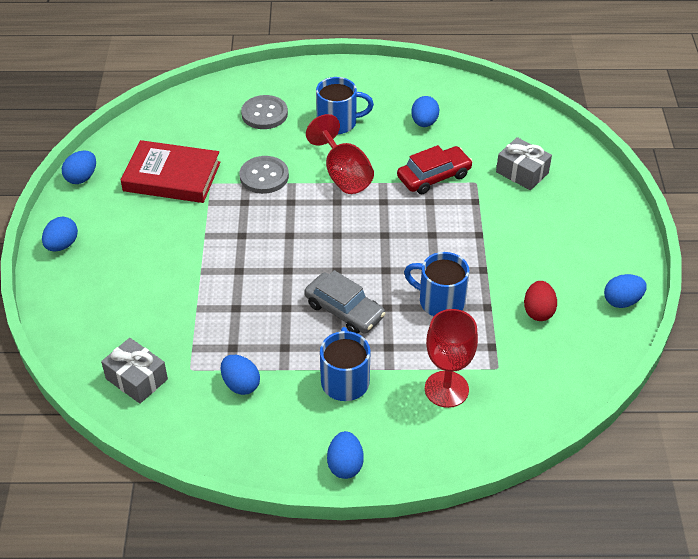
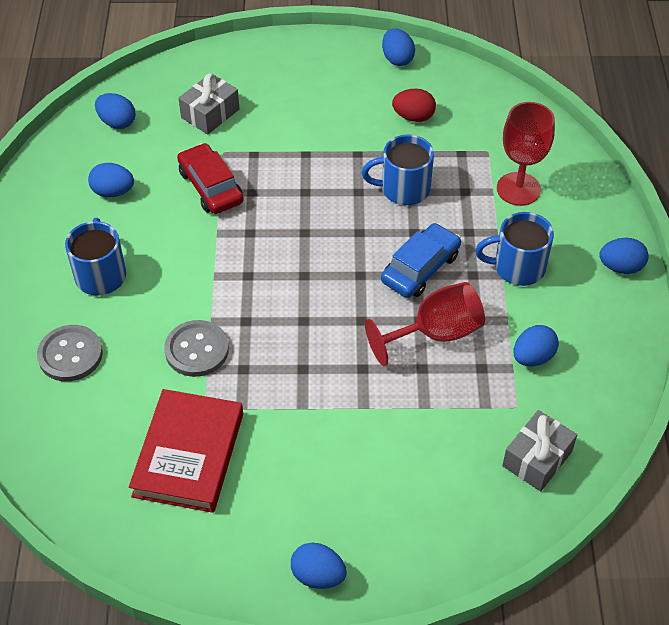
camera: 90 degrees left, 5 degrees up
blue egg [62,150,96,184] -> blue egg moved to [95,93,136,129]
grey car [304,270,386,334] -> blue car [381,223,461,298]
red goblet [306,114,374,194] -> red goblet moved to [365,282,485,366]
blue mug [404,252,469,316] -> blue mug turned 60 degrees clockwise [362,135,434,205]

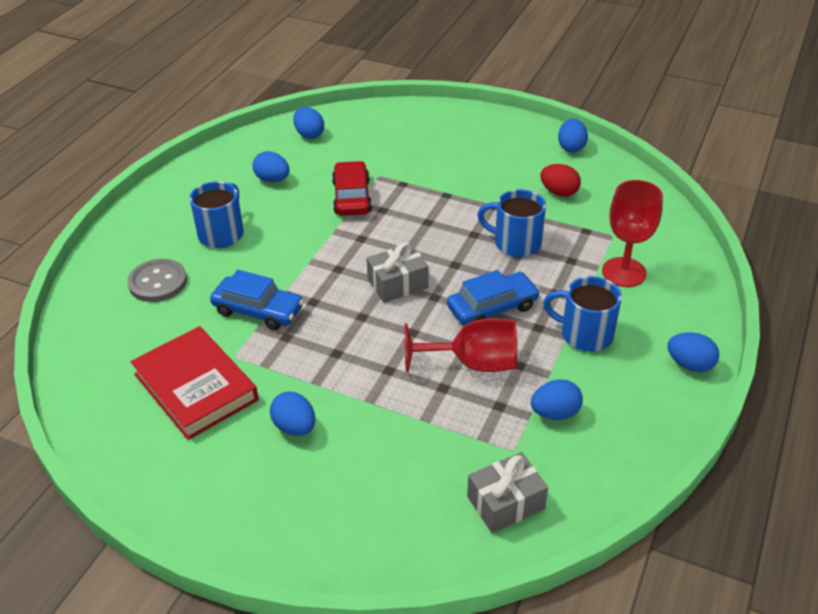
camera: 25 degrees right, 10 degrees down
red book [129,389,243,513] -> red book turned 75 degrees counterclockwise [131,326,259,440]
grey button [164,320,229,377] -> blue car [210,270,304,330]
grey gift [178,73,240,134] -> grey gift moved to [366,242,429,303]
blue egg [291,543,347,589] -> blue egg moved to [270,392,315,436]

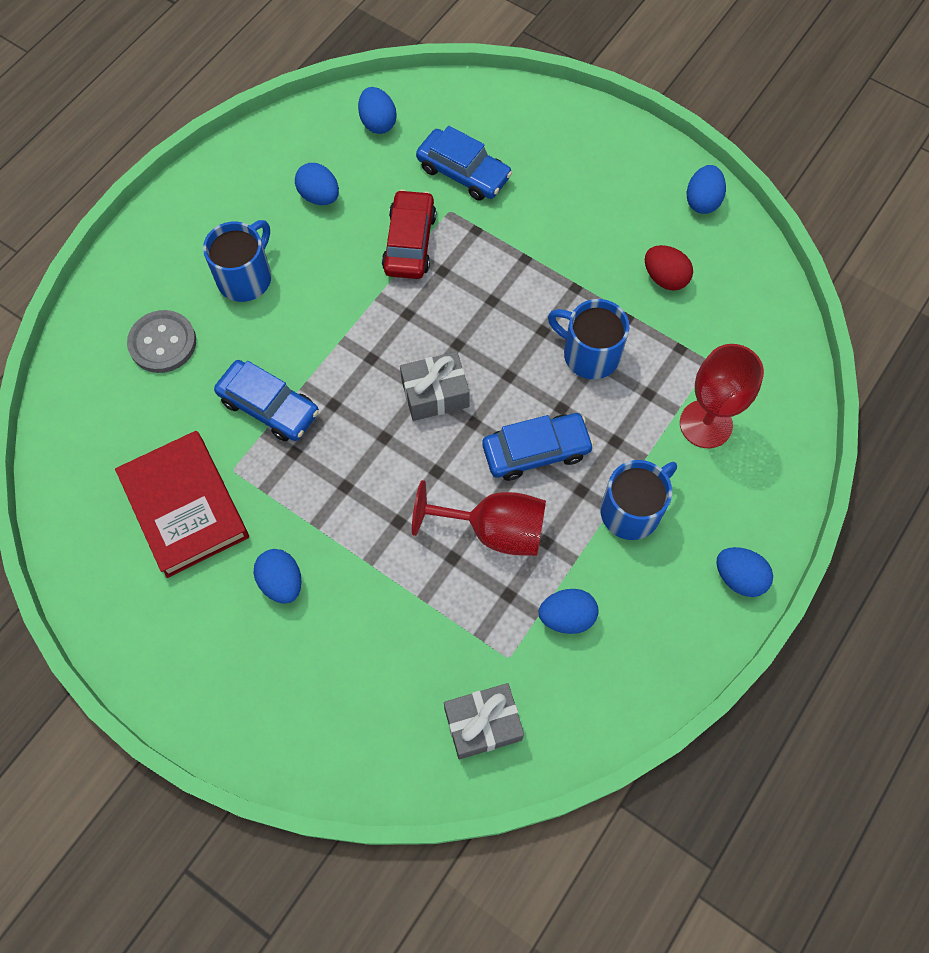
camera: 10 degrees right, 25 degrees up
blue mug [543,276,622,352] -> blue mug turned 105 degrees clockwise [601,460,677,540]
none -> blue car [416,126,512,201]

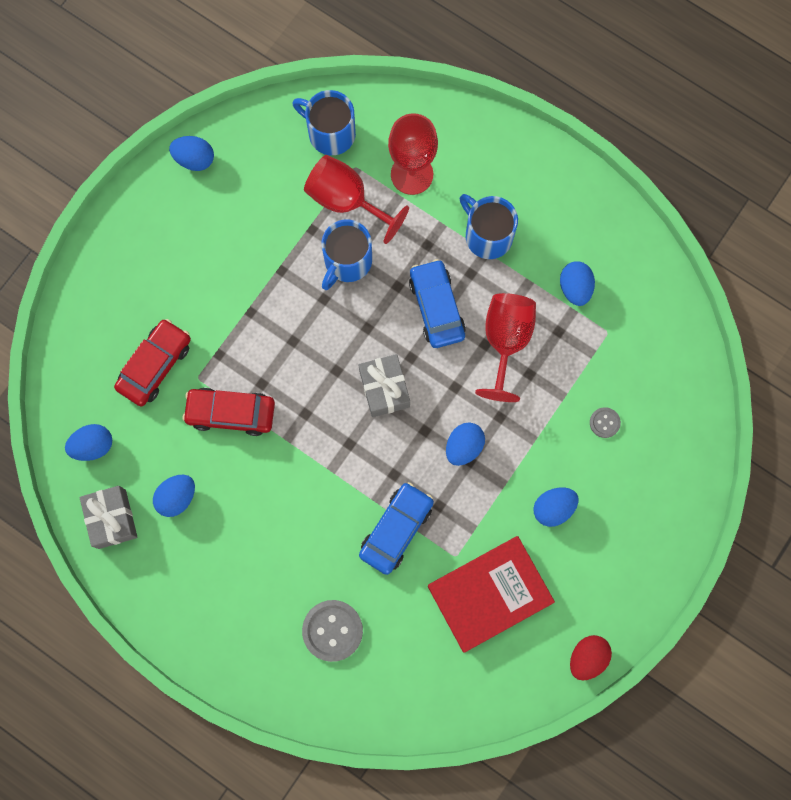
camera: 90 degrees left, 10 degrees up
blue mug [203,220,271,302] -> blue mug moved to [293,90,356,155]
blue car [416,126,512,201] -> red car [114,319,191,406]
grey gift [444,683,524,759] -> grey gift moved to [80,486,137,549]
red egg [645,245,693,291] -> red egg moved to [570,635,612,681]
blue egg [717,547,773,597] -> blue egg moved to [446,422,485,466]
none -> red goblet [304,155,409,244]
none -> grey button [590,407,621,438]

